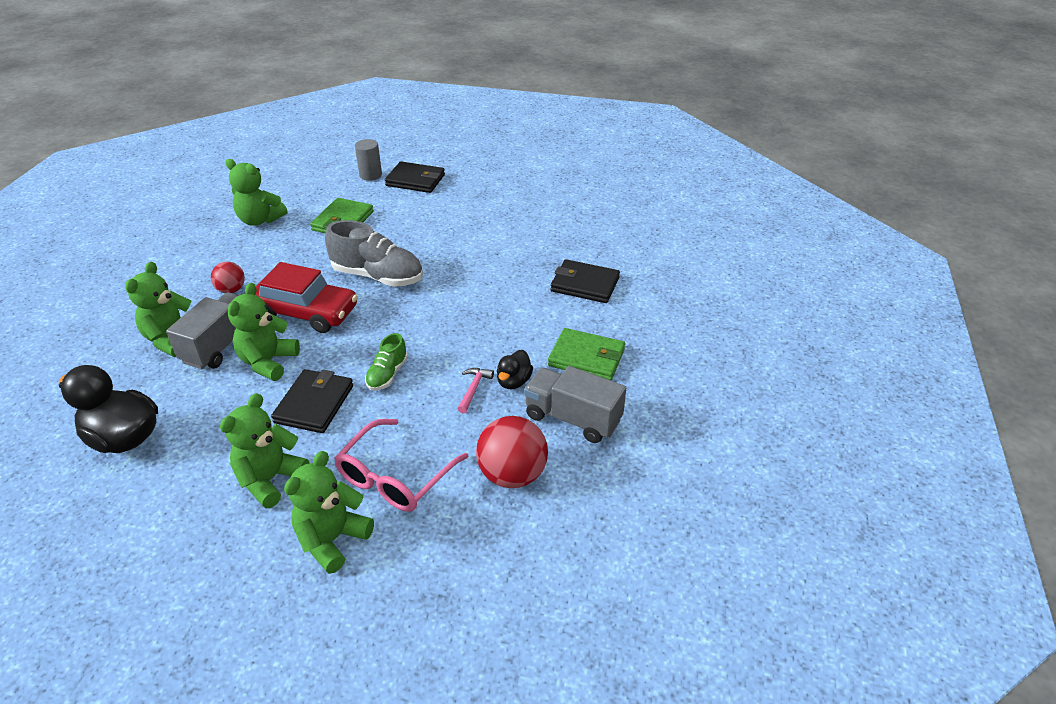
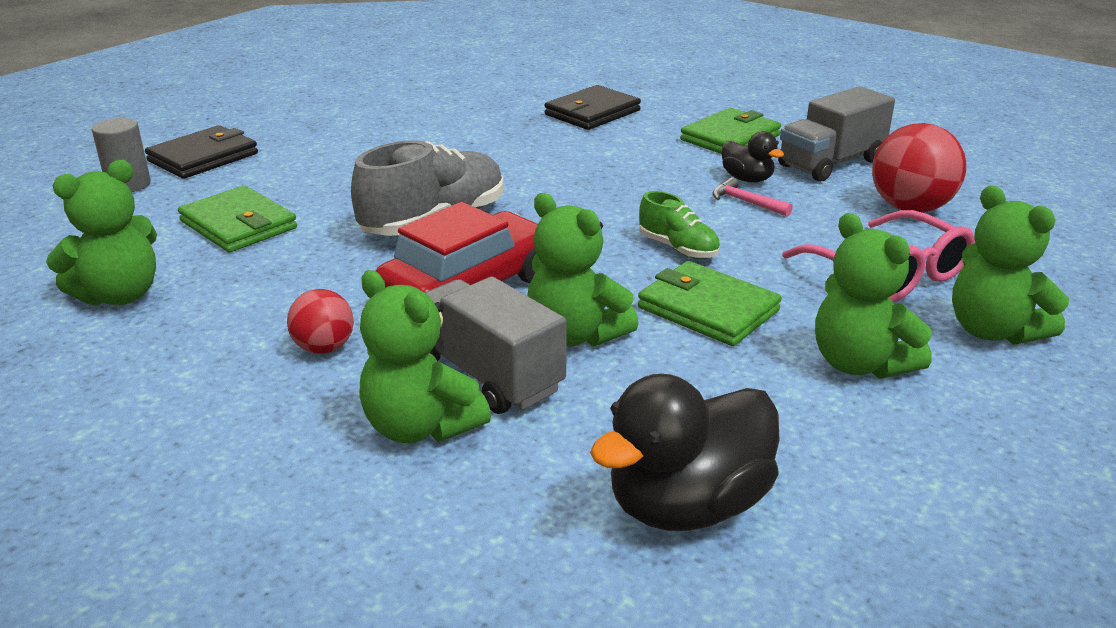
camera: 65 degrees left, 10 degrees down
black wallet [271,369,353,433] -> green wallet [638,261,782,346]

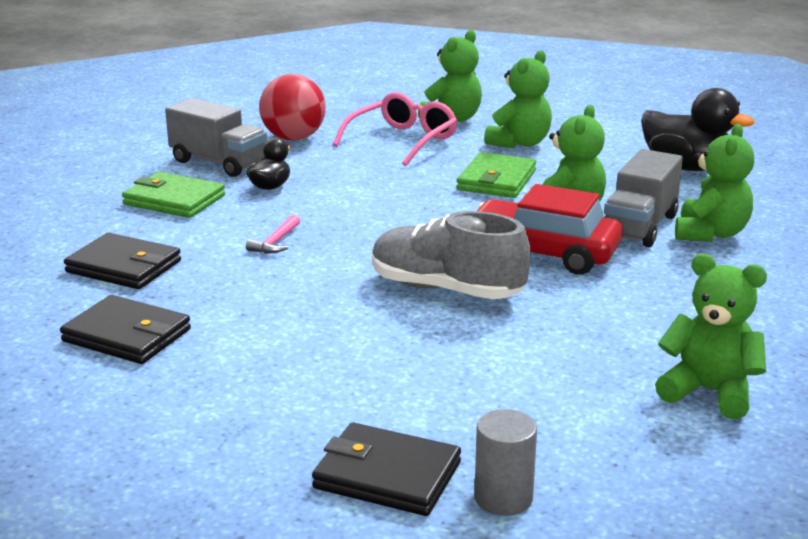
camera: 110 degrees left, 5 degrees down
green wallet [178,186,297,252] -> none
red ball [287,289,354,354] -> none
green shoe [639,191,720,259] -> none
pink hammer [713,177,793,217] -> pink hammer moved to [246,215,300,253]
none -> black wallet [60,295,191,364]

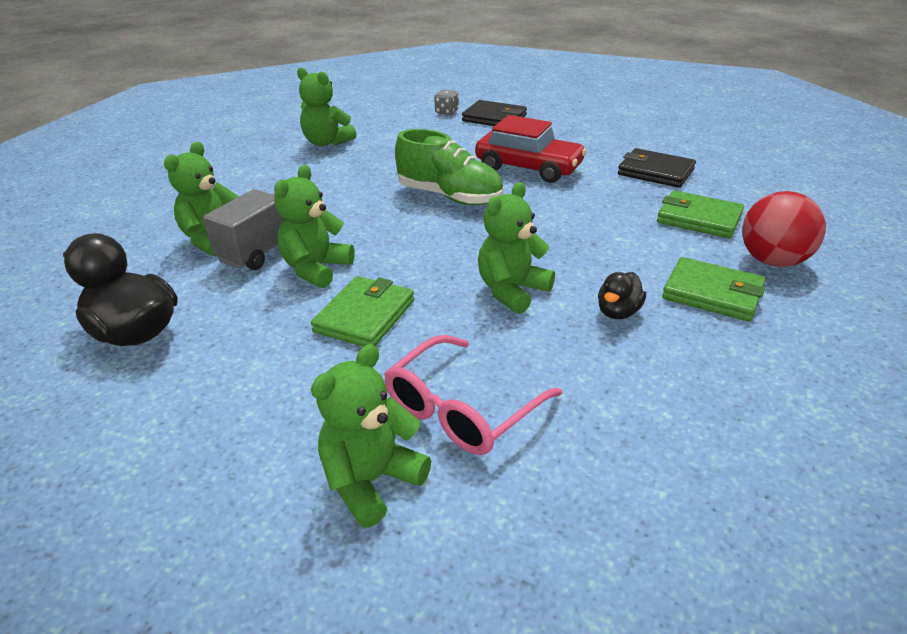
camera: 175 degrees left, 10 degrees up
black wallet [64,233,181,289] -> green wallet [657,190,744,238]
grey truck [165,98,267,177] -> none
pink hammer [246,215,300,253] -> none
red ball [259,74,326,140] -> red ball moved to [742,191,826,267]
grey shoe [372,211,531,299] -> green shoe [395,129,503,205]
grey cylinder [474,409,537,516] -> grey dice [434,89,459,115]
red car [477,184,623,275] -> red car moved to [475,115,587,183]
green teddy bear [484,50,552,148] -> green teddy bear moved to [478,182,555,314]

